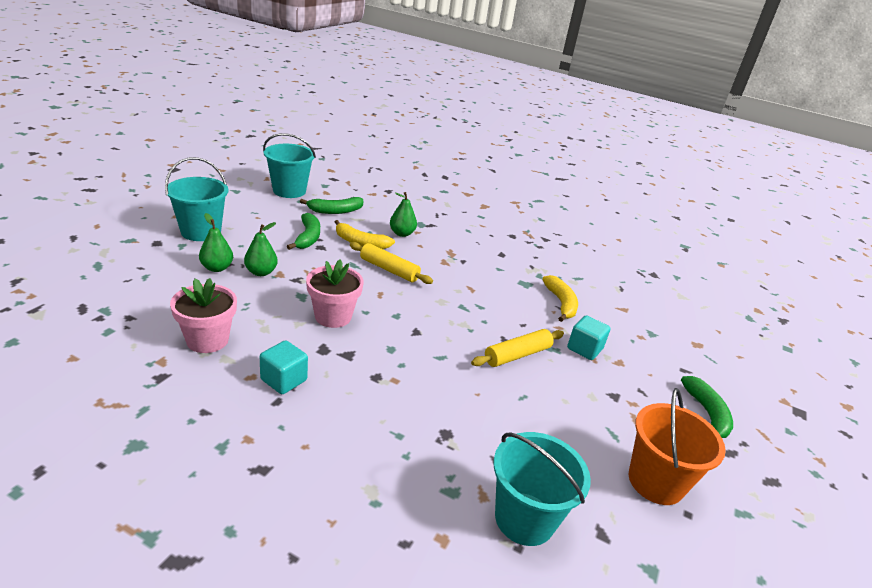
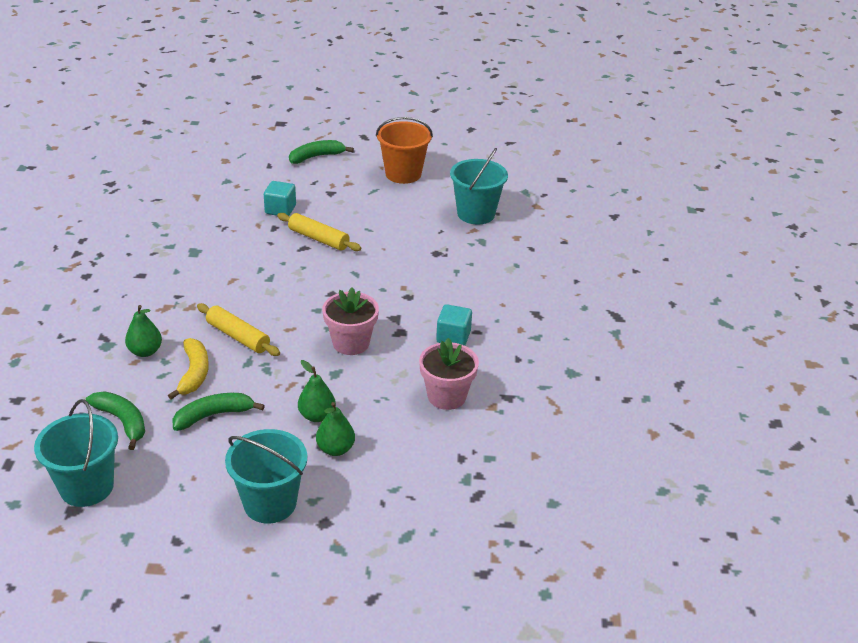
camera: 110 degrees left, 5 degrees up
yellow rolling pin [350,242,433,284] -> yellow rolling pin turned 60 degrees counterclockwise [197,303,280,356]
yellow banana [542,275,578,322] -> none

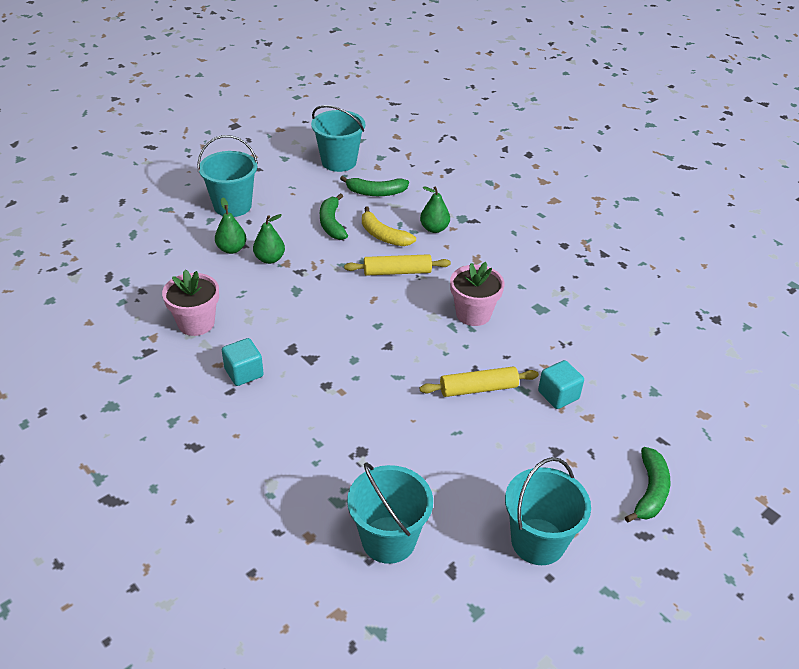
camera: 135 degrees right, 5 degrees up
green banana [172,393,265,431] -> green banana turned 150 degrees clockwise [320,193,348,240]
pink flower pot [322,287,379,355] -> pink flower pot moved to [450,262,505,326]
orange bucket [376,117,433,184] -> turquoise bucket [505,457,591,565]

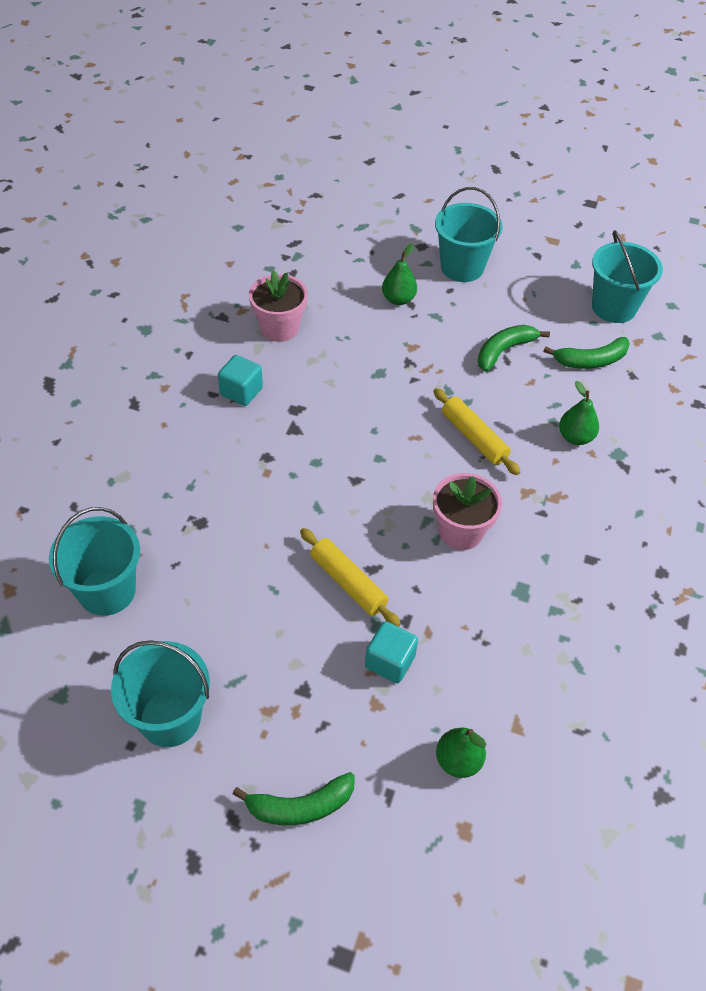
camera: 60 degrees right, 10 degrees up
green pear [253,214,285,264] -> green pear moved to [436,728,486,778]
green banana [340,176,409,196] -> green banana turned 75 degrees counterclockwise [544,337,630,369]
yellow banana [362,206,416,246] -> none

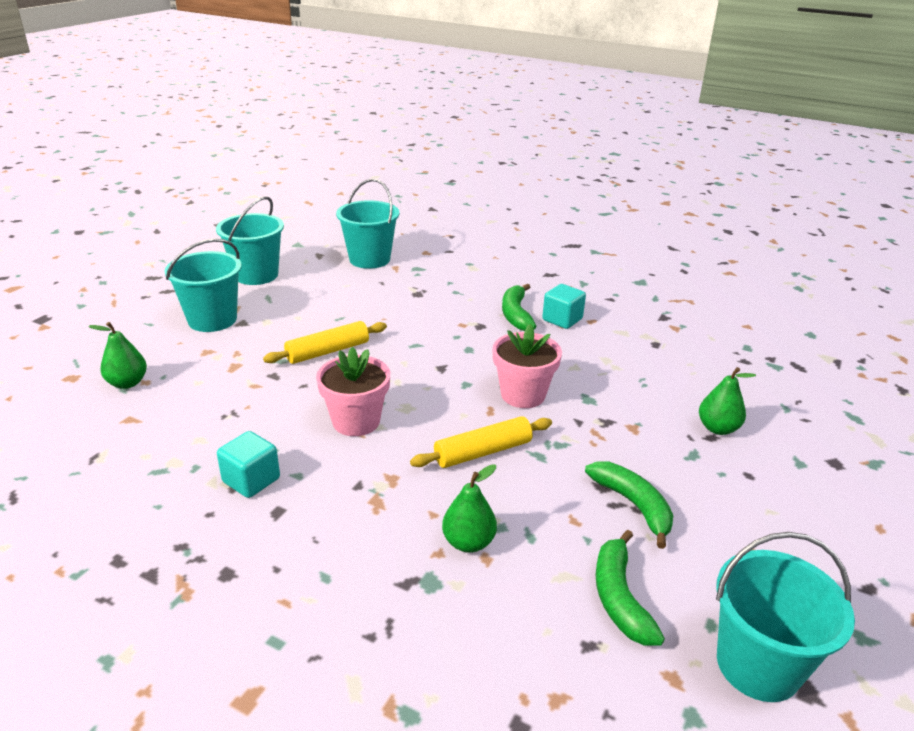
camera: 100 degrees right, 20 degrees down
green banana [233,772,355,825] -> green banana moved to [502,284,536,331]
pink flower pot [249,270,308,342] -> pink flower pot moved to [492,324,562,408]
turquoise cube [365,621,418,683] -> turquoise cube moved to [217,431,280,498]
turquoise bucket [435,187,503,282] -> turquoise bucket moved to [165,239,242,332]

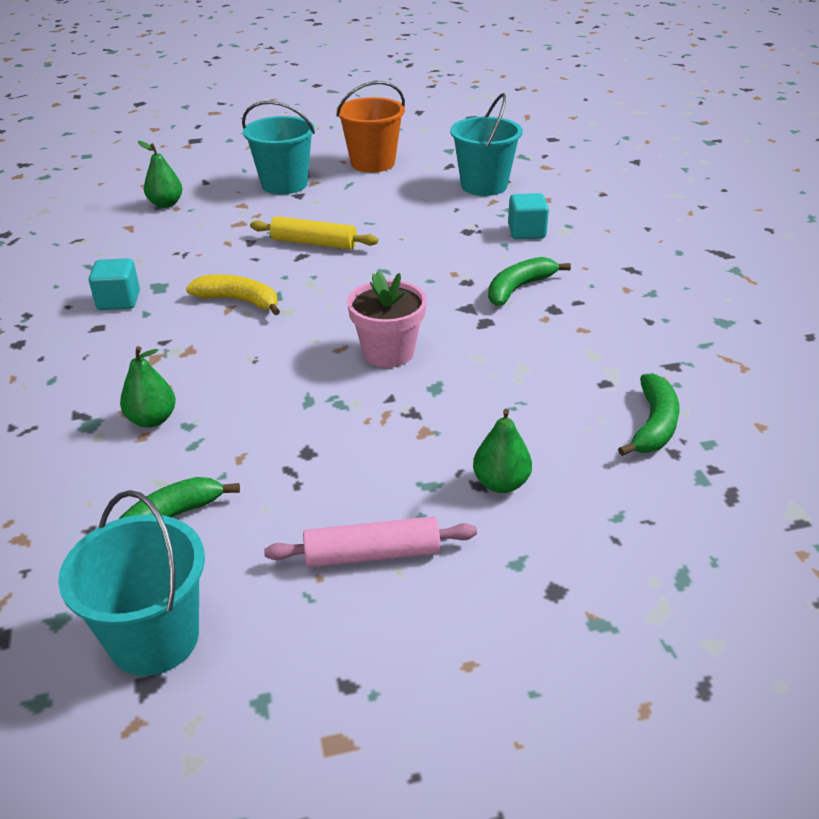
camera: 50 degrees right, 5 degrees up
turquoise bucket [216,196,284,285] -> orange bucket [336,81,405,173]
pink flower pot [316,347,390,436] -> yellow banana [186,274,280,315]
yellow rolling pin [410,416,552,468] -> none
turquoise cube [542,284,586,329] -> turquoise cube moved to [508,193,549,239]
green banana [585,461,673,549] -> green banana moved to [618,373,680,456]
none -> pink rolling pin [264,516,477,567]

